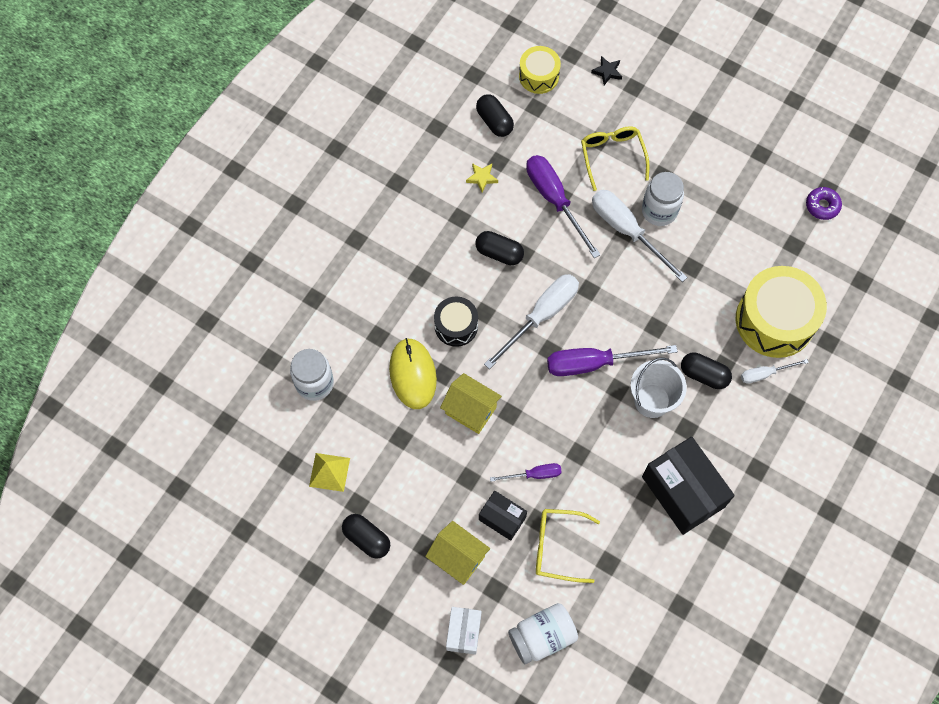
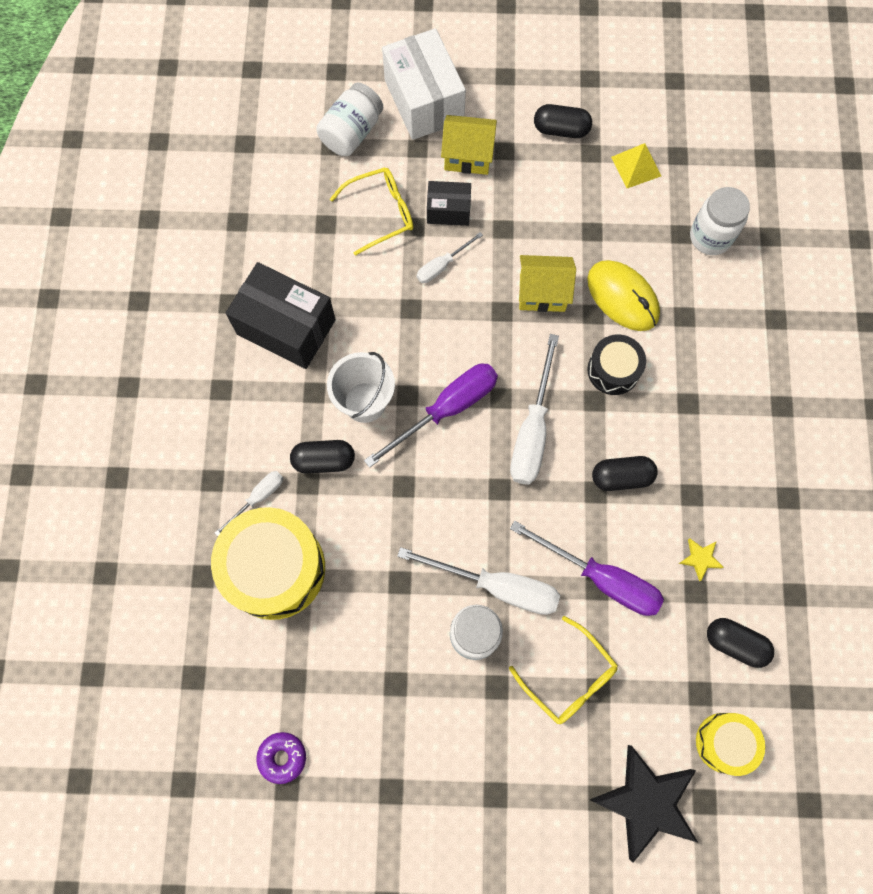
camera: 150 degrees right, 5 degrees up
white box [446,607,481,655] -> white box [382,28,466,140], size x1.85
purple screwdriver [490,463,562,482] -> white screwdriver [417,232,483,283]
black star [591,56,622,85] -> black star [589,745,698,862], size x2.35

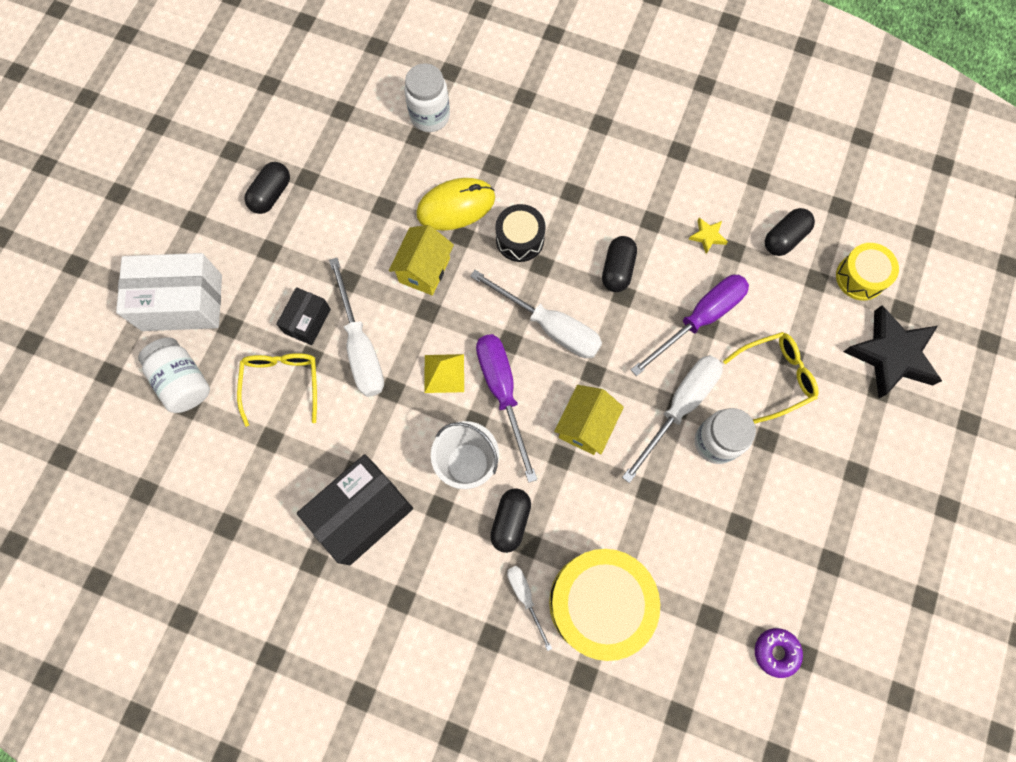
camera: 70 degrees left, 0 degrees up
white screwdriver [417,232,483,283] -> white screwdriver [329,258,384,397], size x1.87
yellow house [441,115,497,175] -> yellow house moved to [554,385,624,455]
yellow pyramid [611,143,661,188] -> yellow pyramid moved to [424,354,464,393]

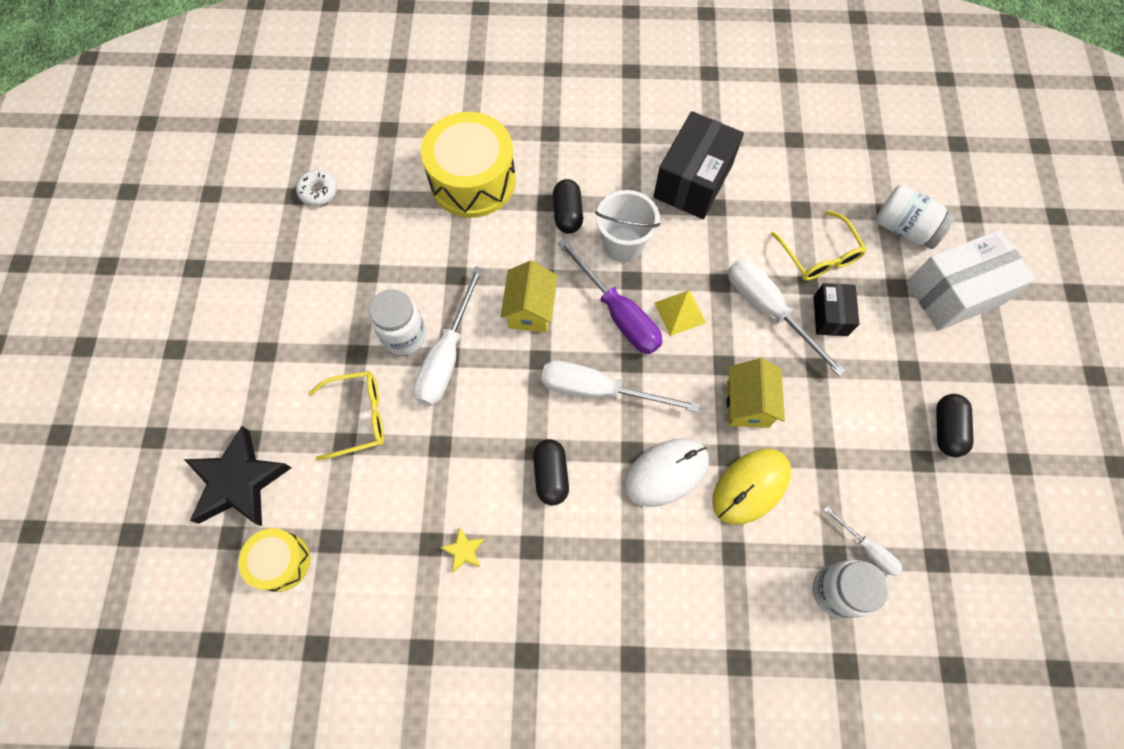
camera: 160 degrees right, 5 degrees down
black drum [495,204,546,262] -> white mouse [624,438,709,507]
white screwdriver [507,566,552,651] -> white screwdriver moved to [823,506,902,576]
purple screwdriver [631,275,749,376] -> none
yellow glasses [723,332,819,424] -> yellow glasses turned 150 degrees counterclockwise [309,371,384,461]
purple donut [755,628,803,678] -> white donut [296,170,337,206]
black capsule [765,208,815,256] -> none

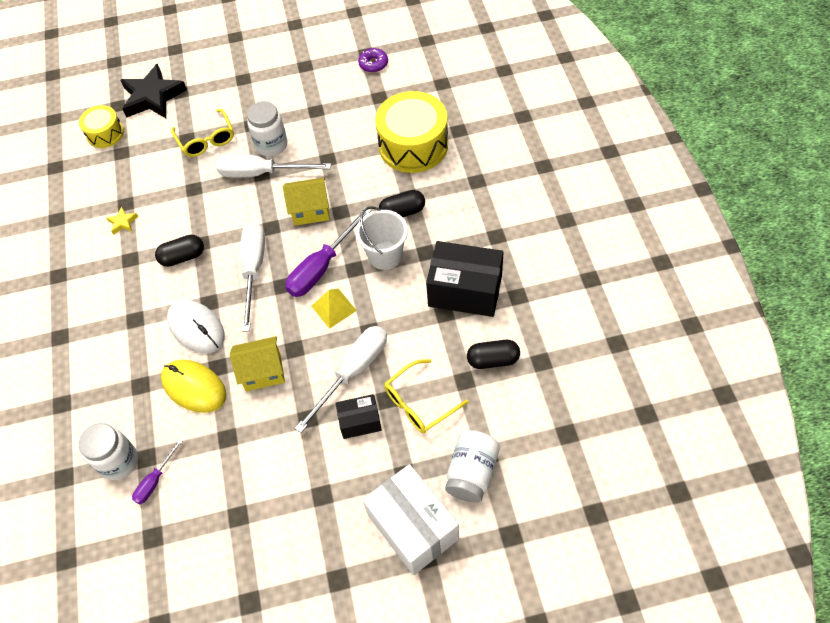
camera: 80 degrees right, 10 degrees down
white donut [296,170,337,206] -> purple donut [358,48,388,72]
white screwdriver [823,506,902,576] -> purple screwdriver [132,438,183,505]
black capsule [936,394,974,457] -> black capsule moved to [467,340,520,369]

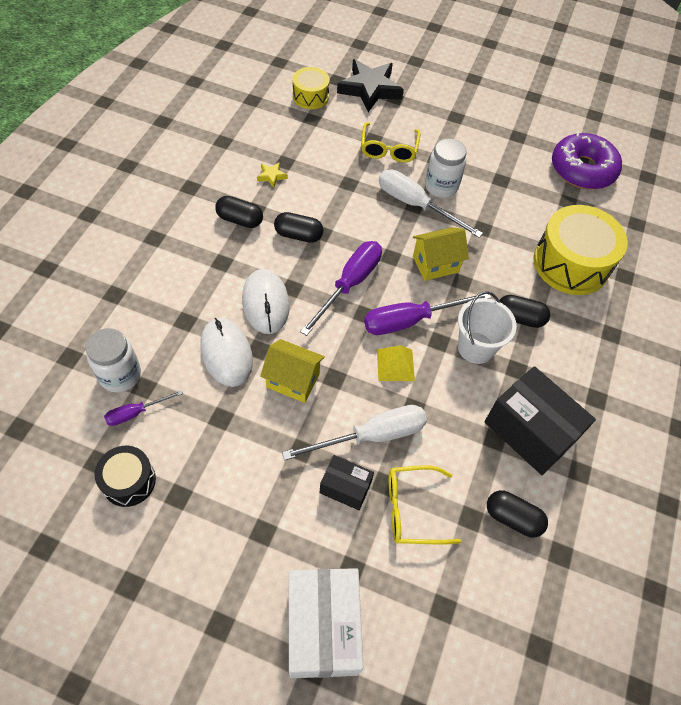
camera: 25 degrees right, 0 degrees up
yellow mouse [161,360,226,413] -> white mouse [200,318,253,387]
white screwdriver [240,222,265,332] -> purple screwdriver [300,241,382,336]
yellow house [283,177,330,226] -> yellow house turned 45 degrees counterclockwise [413,227,469,281]
purple donut [358,48,388,72] -> purple donut [552,132,622,189], size x2.13
white jar [445,430,500,502] -> none
none -> black drum [94,446,156,507]
none -> black capsule [215,196,263,228]

